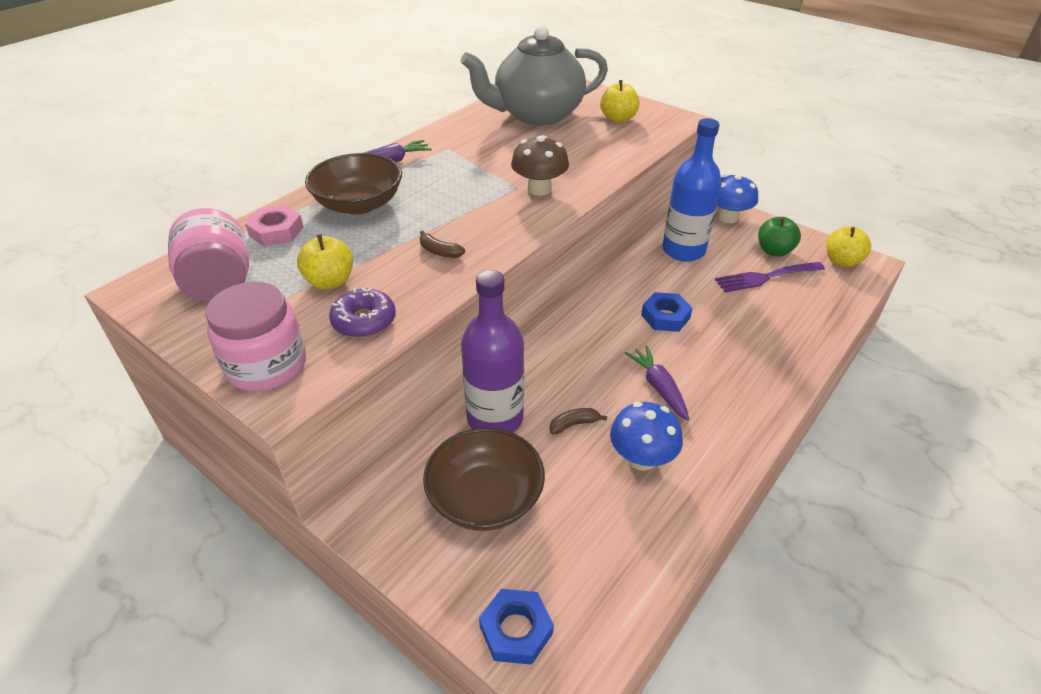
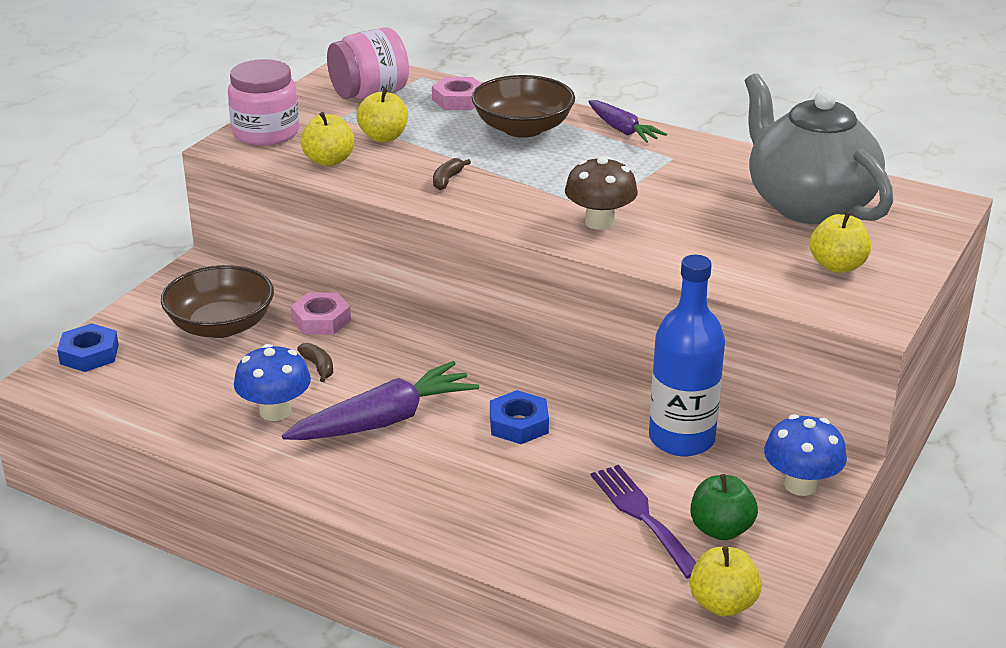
camera: 80 degrees right, 10 degrees down
purple donut [329,288,396,338] -> yellow apple [301,112,355,166]
purple bottle [461,270,524,433] -> pink nut [290,292,351,334]
purple carrot [625,346,690,421] -> purple carrot [282,361,479,440], size x1.64

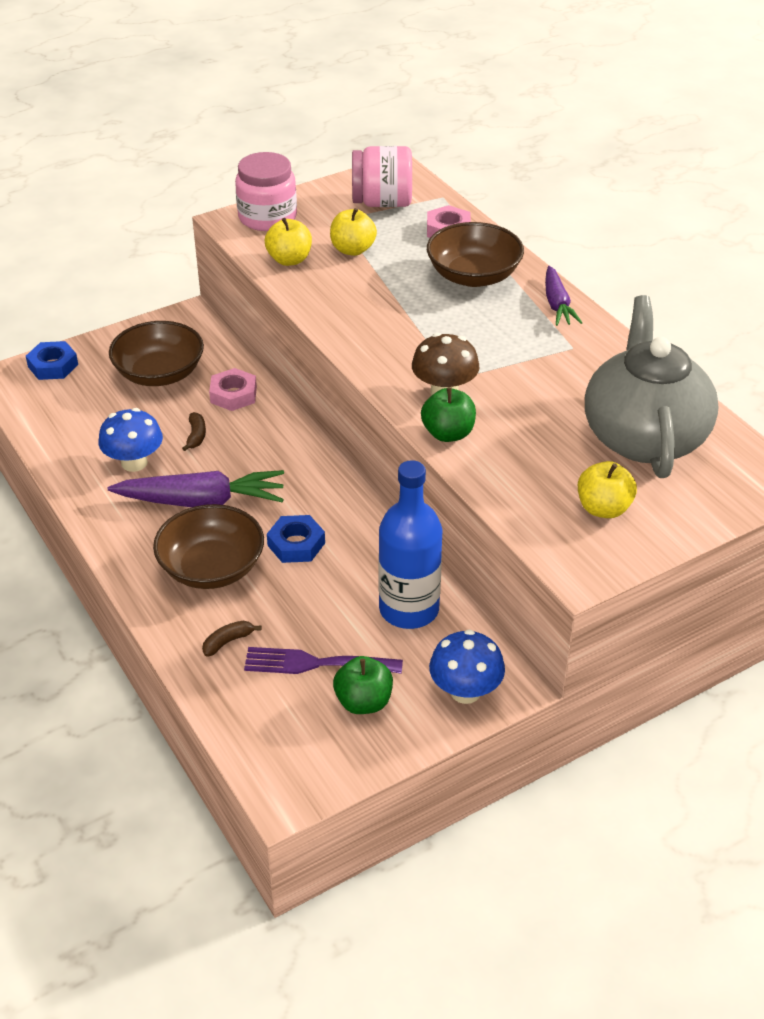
camera: 30 degrees right, 10 degrees up
brown banana [433,158,471,190] -> brown banana moved to [202,621,261,657]
purple fork [591,465,696,579] -> purple fork turned 90 degrees counterclockwise [244,647,403,674]
yellow apple [690,546,762,617] -> none
none -> brown bowl [153,504,264,589]
none -> green apple [421,387,476,442]

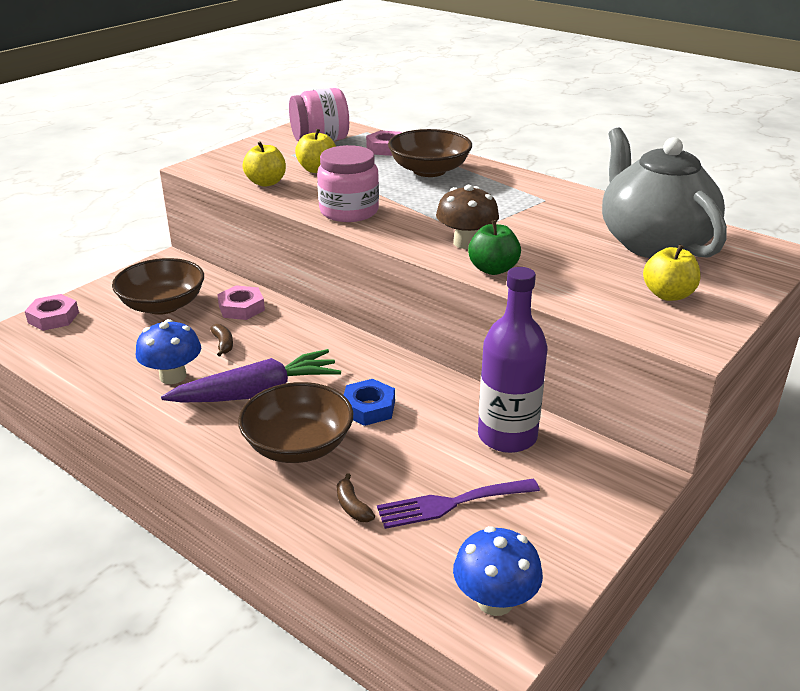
camera: 20 degrees left, 10 degrees down
blue nut [26,341,78,380] -> pink nut [25,294,79,331]
brown banana [202,621,261,657] -> brown banana turned 60 degrees counterclockwise [337,473,375,522]
pink jar [235,152,297,231] -> pink jar moved to [317,145,379,222]
green apple [333,656,393,714] -> none
blue bottle [378,460,443,629] -> purple bottle [478,267,548,453]
blue mushroom [429,629,505,704] -> blue mushroom moved to [453,526,543,616]
purple carrot [545,266,582,326] -> none

